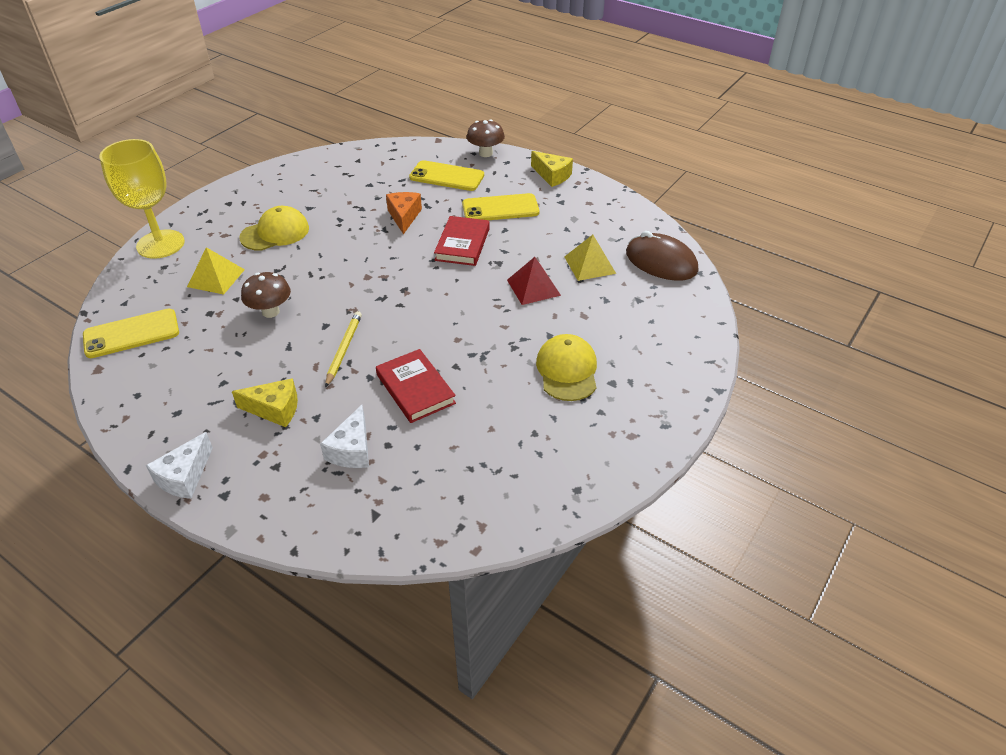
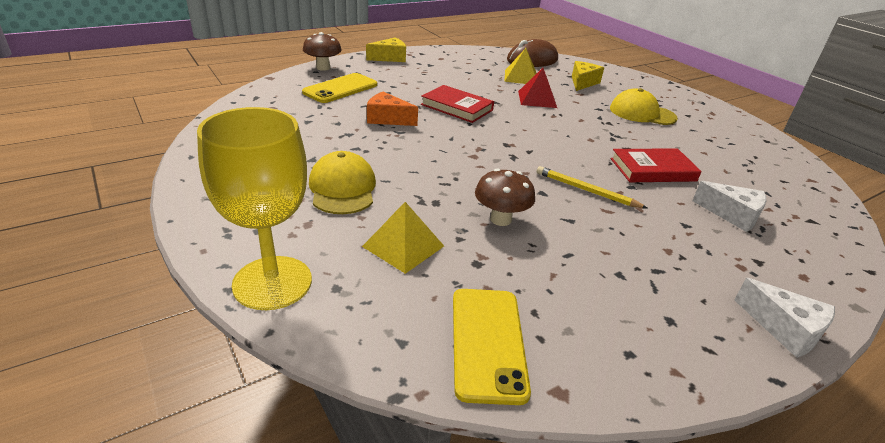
camera: 70 degrees left, 10 degrees down
yellow cheese [232,378,298,427] -> yellow cheese moved to [572,61,604,91]
yellow phone [462,193,539,220] -> none

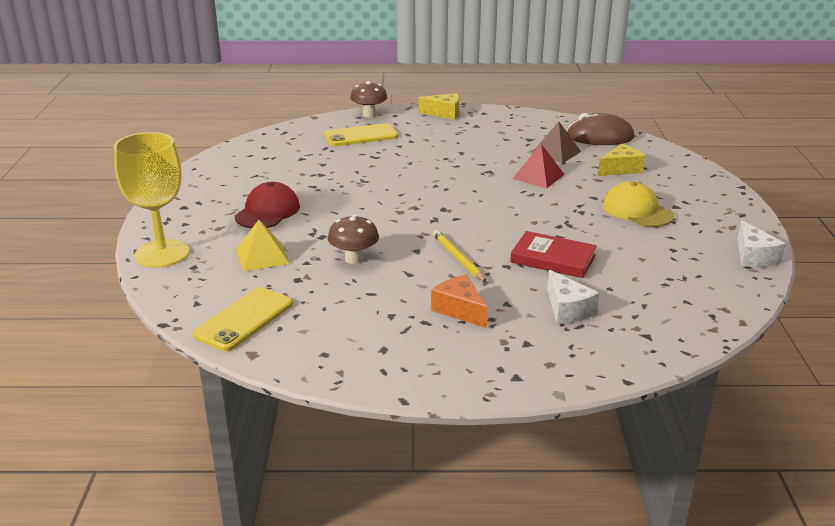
camera: 35 degrees right, 5 degrees down
yellow cap [309,151,376,214] -> red cap [235,182,300,228]
orange cheese [367,92,418,126] -> orange cheese moved to [431,275,488,328]
red book [421,85,494,123] -> none
yellow pyramid [504,48,537,84] -> brown pyramid [531,121,581,163]
white cheese [734,278,835,358] -> white cheese moved to [737,220,786,267]

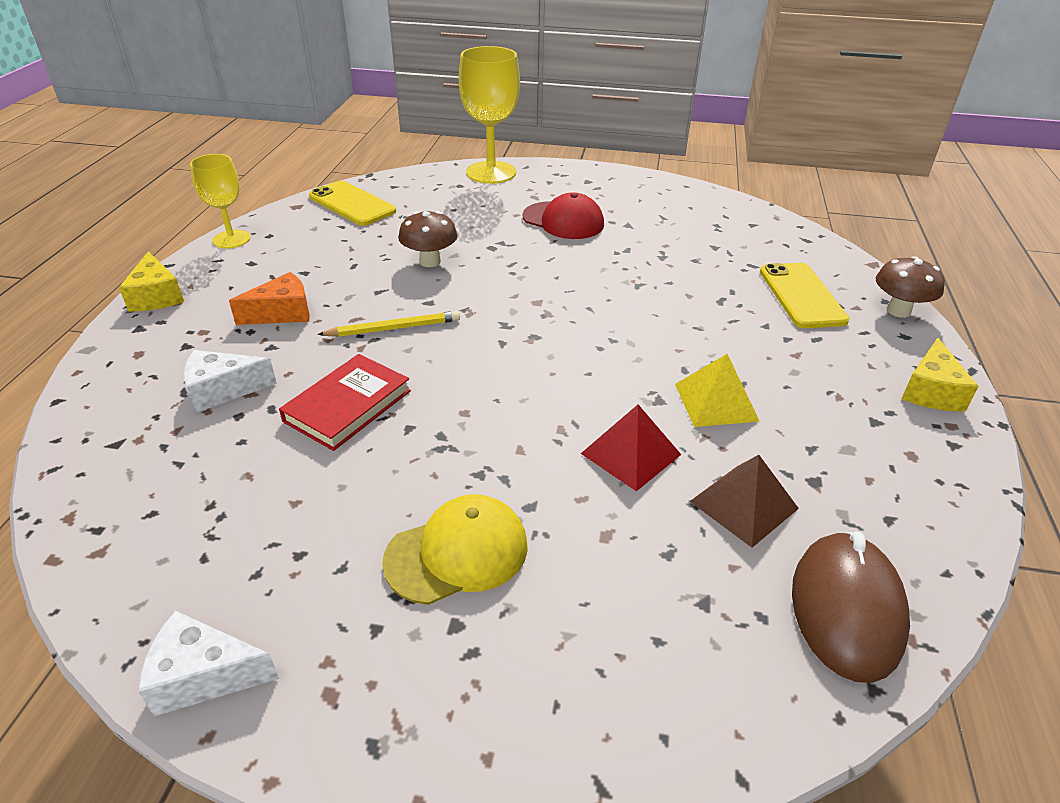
camera: 100 degrees right, 10 degrees up
yellow pyramid [236,220,290,272] -> yellow pyramid moved to [675,354,759,427]
yellow cheese [598,144,645,176] -> yellow cheese moved to [119,251,184,311]
none -> yellow goblet [190,154,251,248]

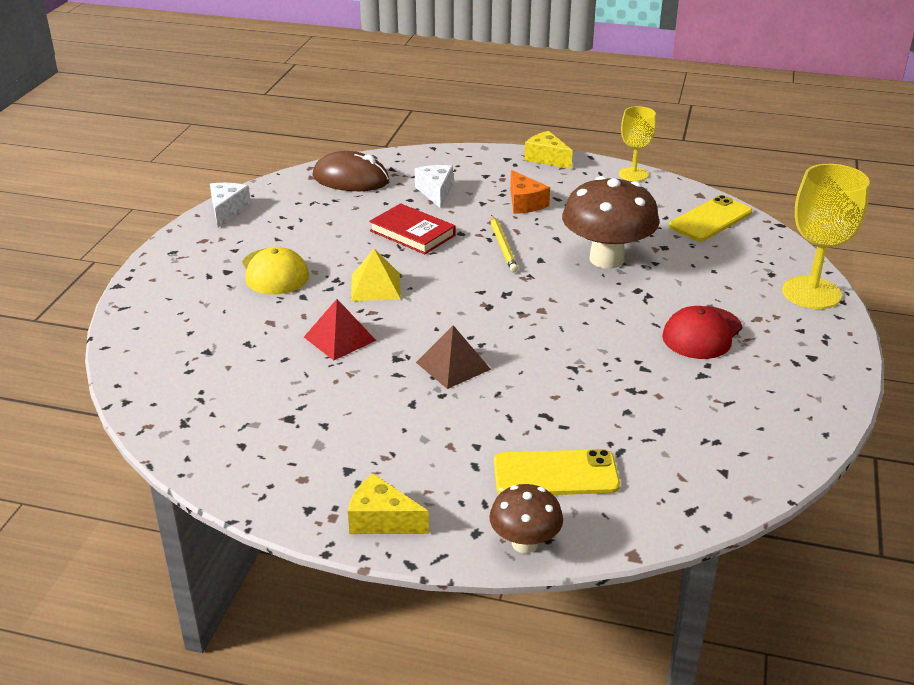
camera: 95 degrees right, 5 degrees down
yellow cheese [119,251,184,311] -> yellow cheese turned 60 degrees clockwise [524,131,573,169]
brown mushroom [398,211,458,267] -> brown mushroom [562,176,660,269], size x1.83
yellow pyramid [675,354,759,427] -> yellow pyramid moved to [351,249,401,301]
brown pyramid [690,455,799,548] -> brown pyramid moved to [416,325,491,389]
brown mouse [792,532,910,683] -> brown mouse moved to [312,151,389,191]

